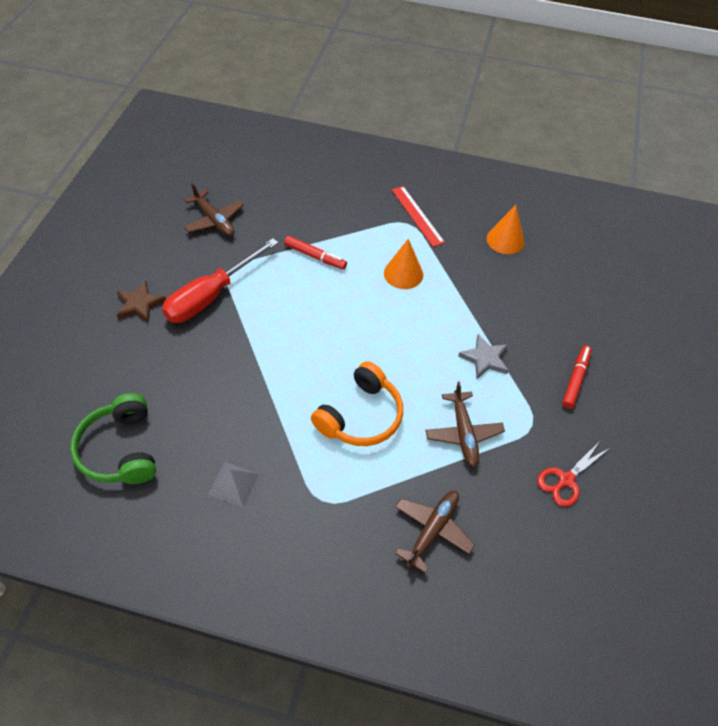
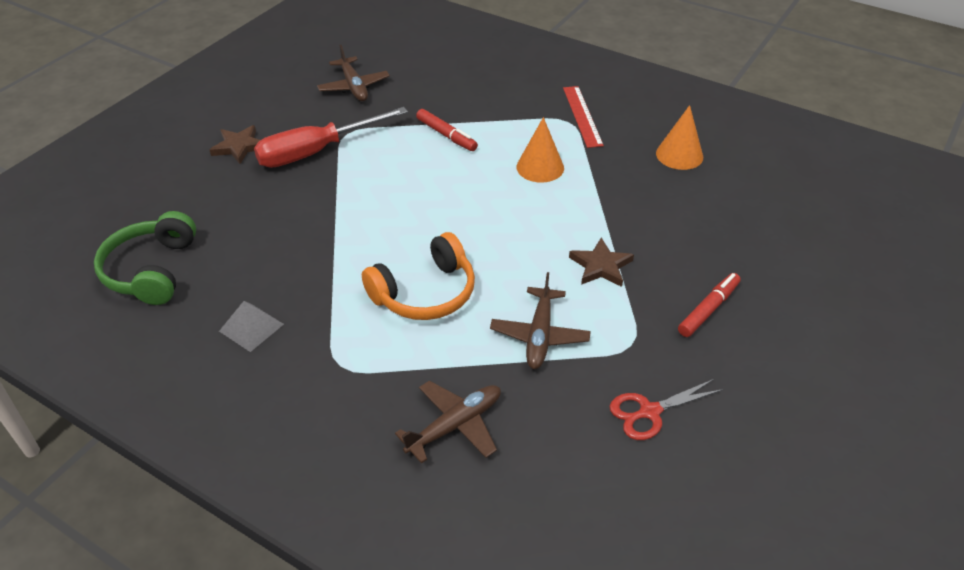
camera: 20 degrees right, 10 degrees down
grey star [458,334,509,379] -> brown star [569,238,634,287]

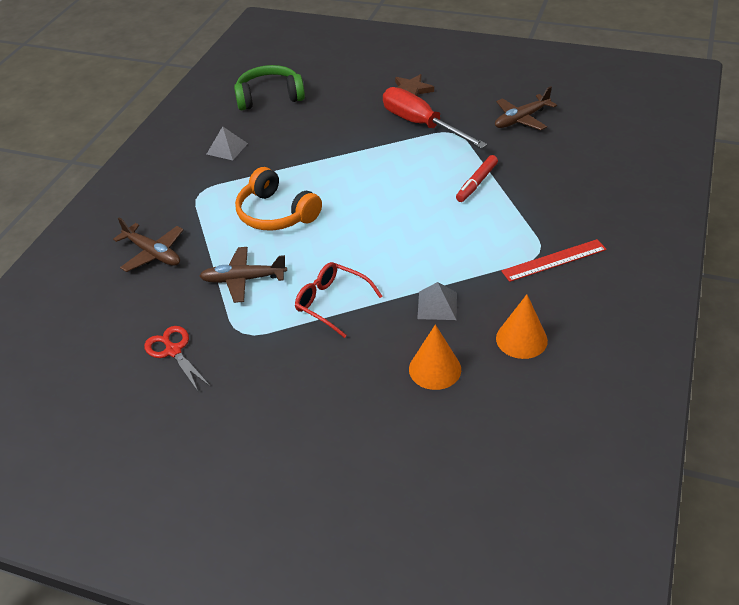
camera: 80 degrees right, 0 degrees up
orange cone [517,117,564,183] -> orange cone moved to [409,324,461,390]
brown star [569,238,634,287] -> red glasses [295,262,382,338]
red marker [678,273,741,337] -> none
none -> grey pyramid [417,282,457,320]

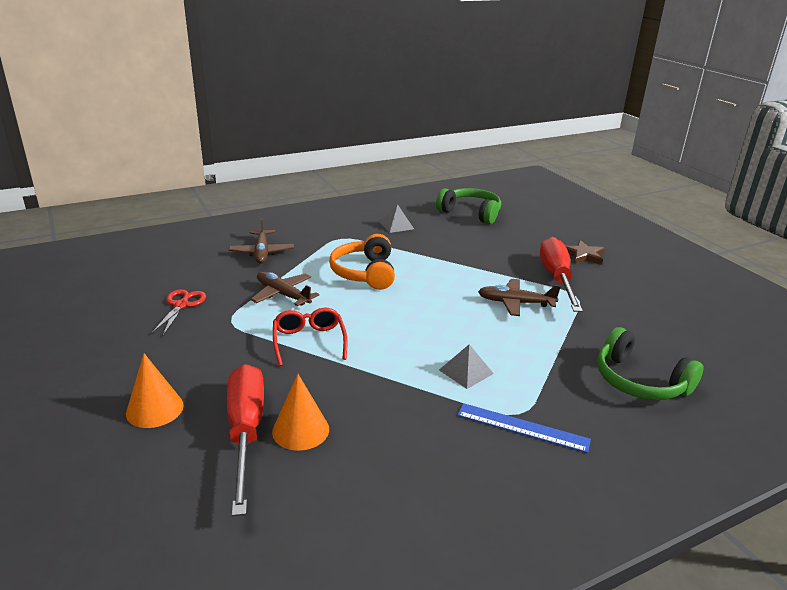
camera: 40 degrees right, 15 degrees down
grey pyramid [417,282,457,320] -> grey pyramid moved to [439,344,494,389]
red marker [456,155,498,202] -> none
brown plane [495,86,557,130] -> brown plane moved to [478,279,561,316]
orange cone [496,294,548,359] -> orange cone moved to [126,353,184,428]
red ruler [501,239,607,282] -> blue ruler [457,403,591,453]
none -> red screwdriver [227,364,264,516]
none -> green headphones [597,327,704,400]

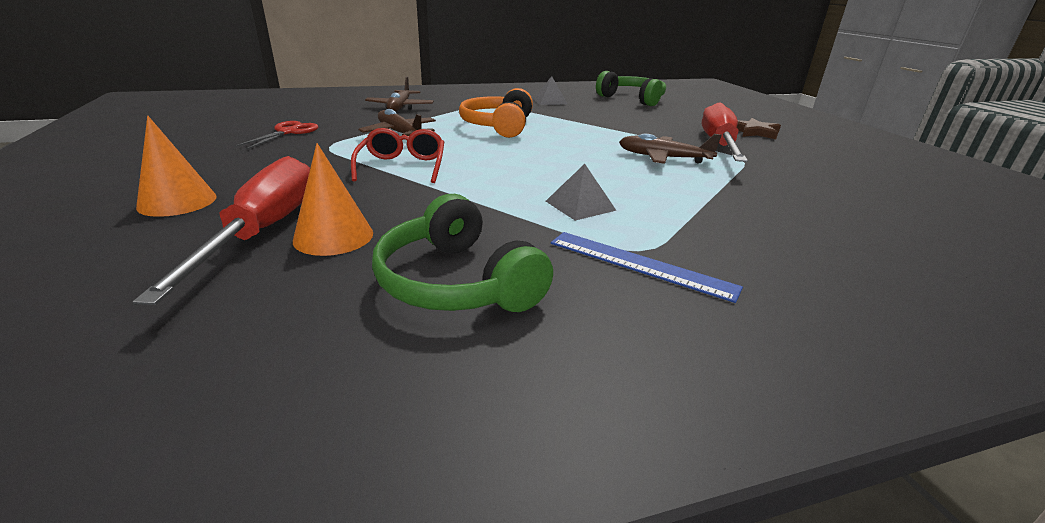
camera: 10 degrees right, 0 degrees up
green headphones [597,327,704,400] -> green headphones moved to [372,194,553,312]

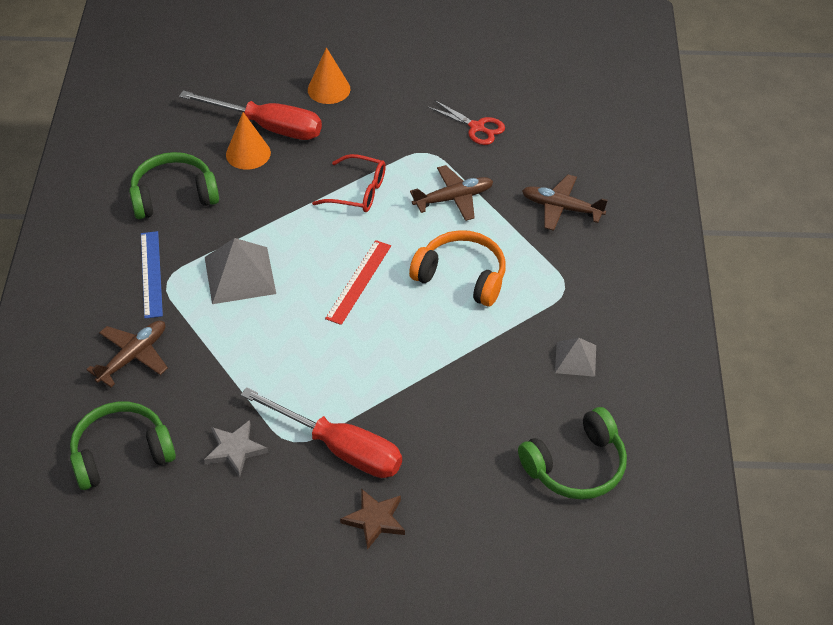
camera: 110 degrees right, 20 degrees up
grey pyramid [546,164,617,221] -> grey pyramid [205,238,276,304], size x1.68
blue ruler [551,232,743,303] -> blue ruler turned 60 degrees counterclockwise [141,231,163,319]
brown plane [619,134,722,164] -> brown plane moved to [86,321,168,387]
none -> green headphones [70,402,176,490]
none -> grey star [204,420,268,477]
none -> red ruler [325,240,391,325]

